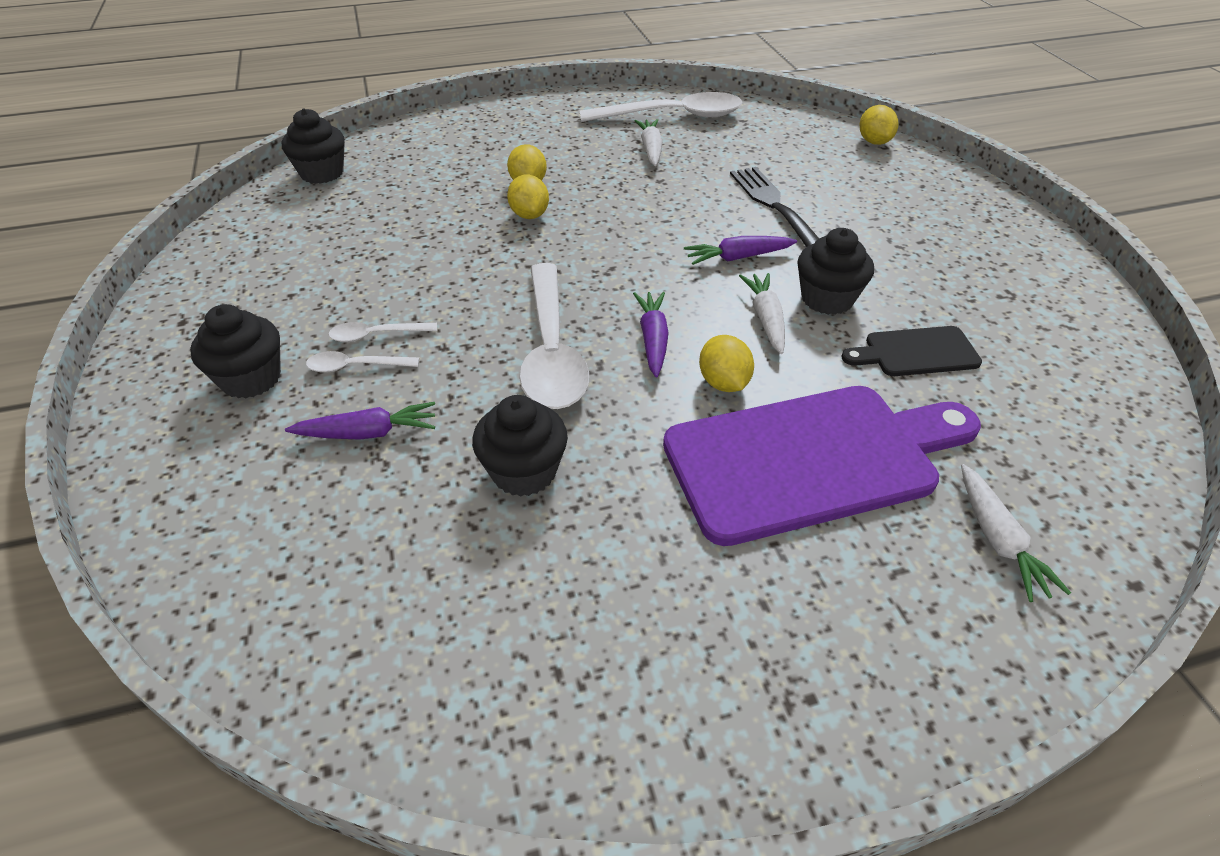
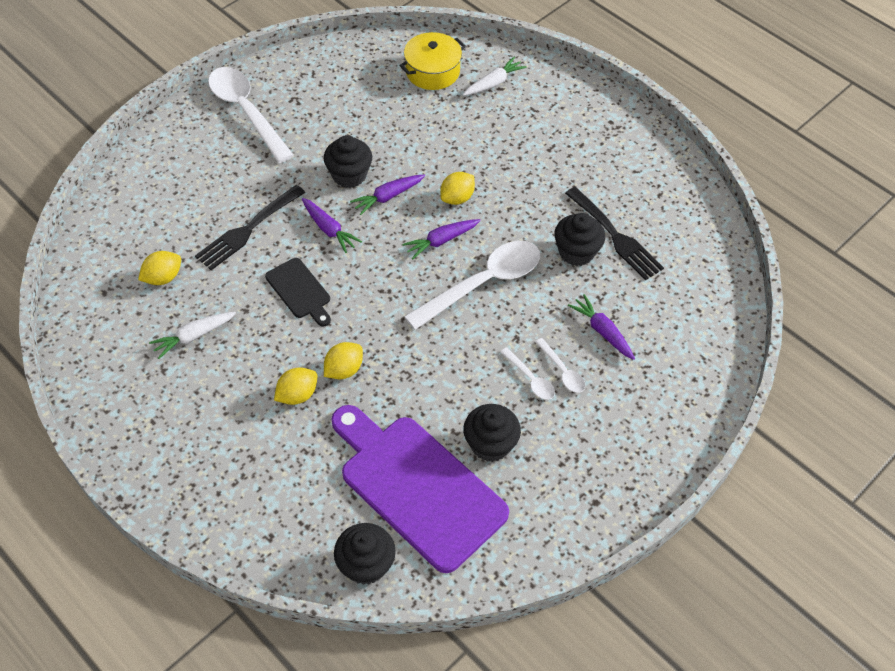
camera: 120 degrees left, 10 degrees up
black cupcake [190,304,281,399] -> black cupcake moved to [463,404,521,462]
white spoon [580,92,742,122] -> white spoon moved to [208,67,294,163]
purple cutting board [663,386,981,546] -> purple cutting board moved to [332,405,509,573]
white carrot [739,273,785,354] -> purple carrot [350,175,425,215]
black cutting board [841,326,982,376] -> black cutting board moved to [265,258,331,326]
yellow lemon [860,105,898,145] -> yellow lemon moved to [138,251,181,285]
none -> yellow pot [400,32,466,90]
none -> black fork [565,187,664,280]

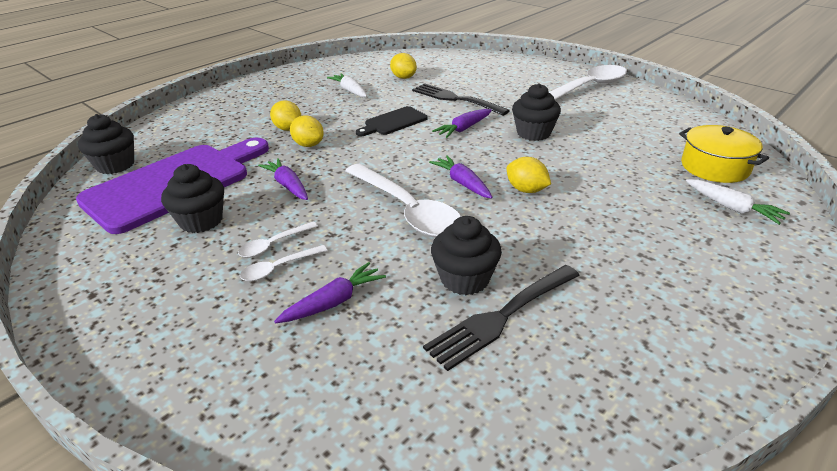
camera: 90 degrees right, 20 degrees down
purple carrot [350,175,425,215] -> purple carrot moved to [258,158,308,200]

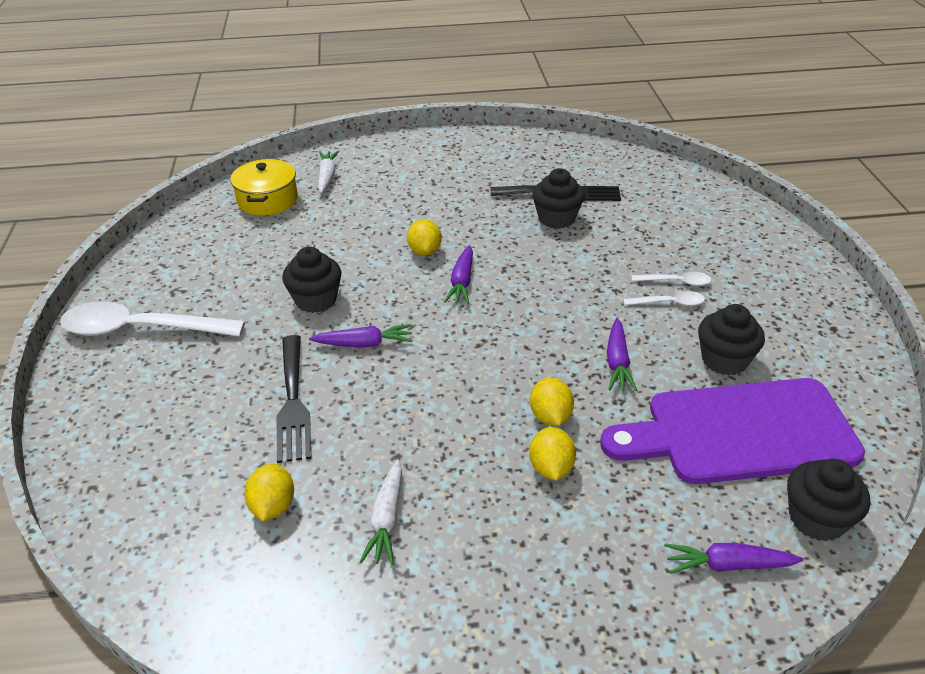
camera: 140 degrees left, 5 degrees up
purple carrot [274,262,386,323] -> purple carrot moved to [664,543,803,574]
white spoon [345,164,461,238] -> none
black cutting board [356,106,428,136] -> none

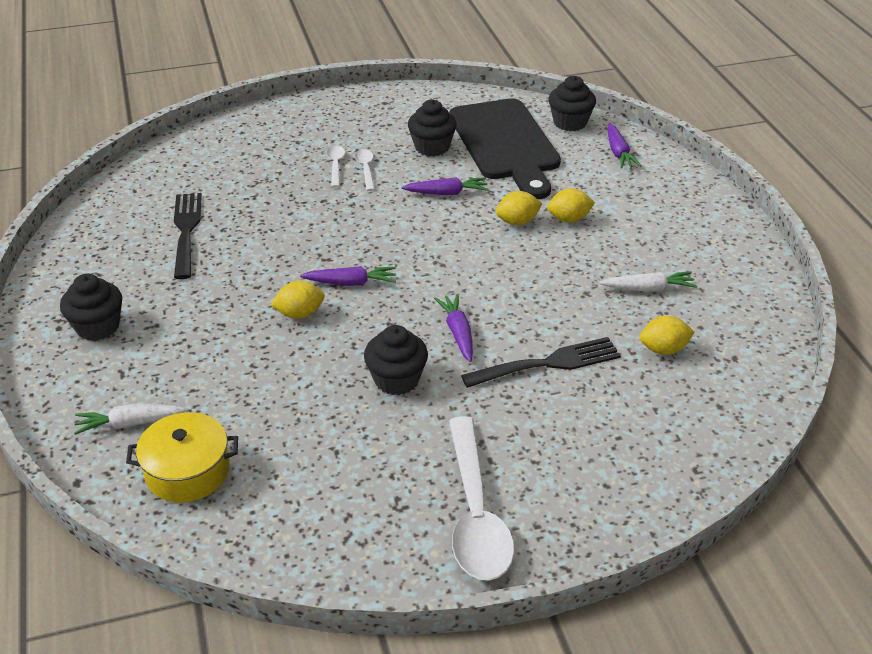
camera: 100 degrees left, 0 degrees up
black cupcake [532,168,585,229] -> black cupcake moved to [60,273,122,341]
purple cutting board [600,378,865,484] -> black cutting board [449,98,561,199]

